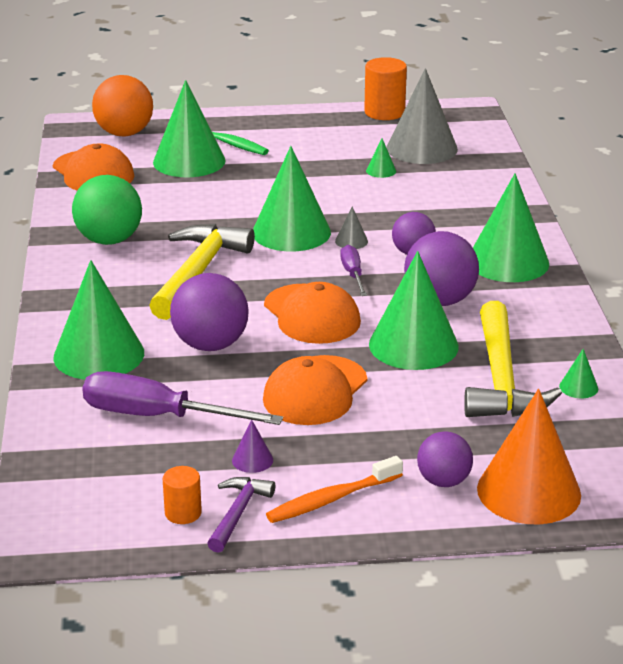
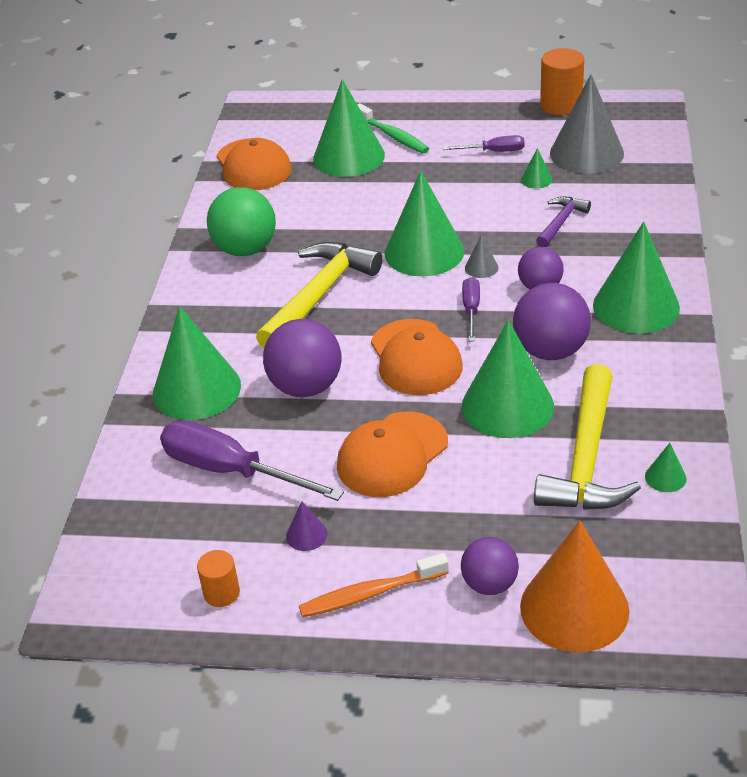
camera: 15 degrees right, 10 degrees up
orange ball [92,75,153,136] -> none
purple hammer [207,477,275,553] -> purple hammer moved to [536,196,591,247]
none -> purple screwdriver [443,135,525,152]

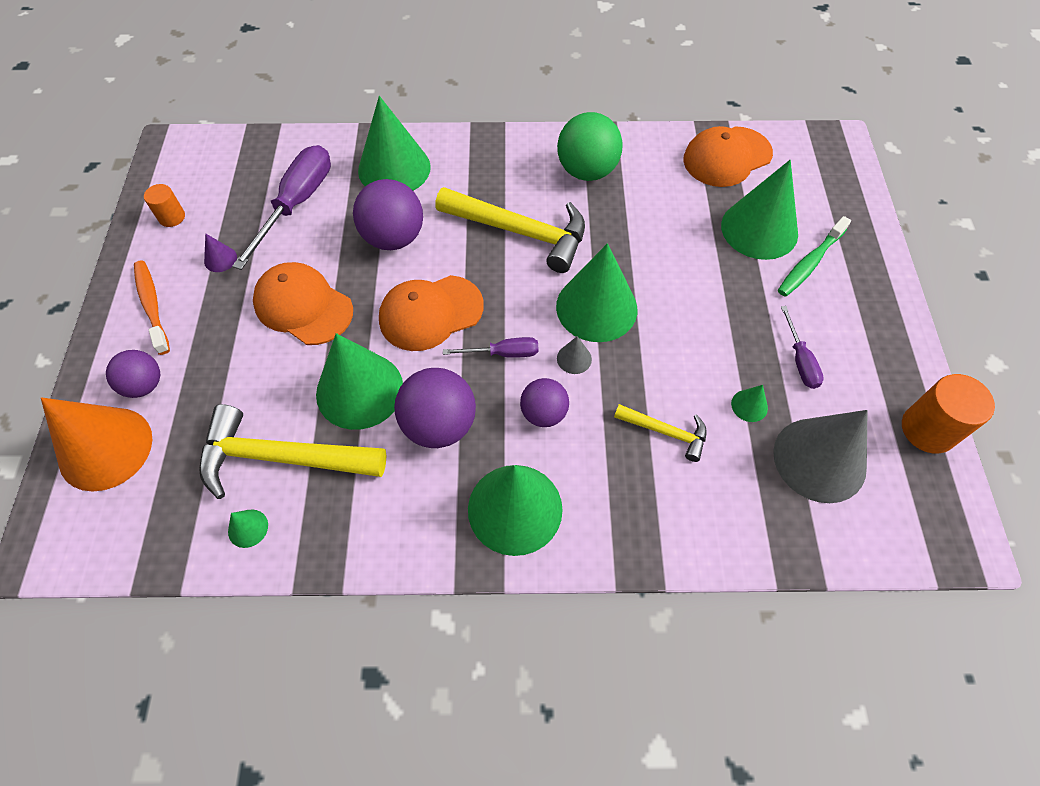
camera: 80 degrees right, 20 degrees up
purple hammer [536,196,591,247] -> yellow hammer [614,404,707,462]

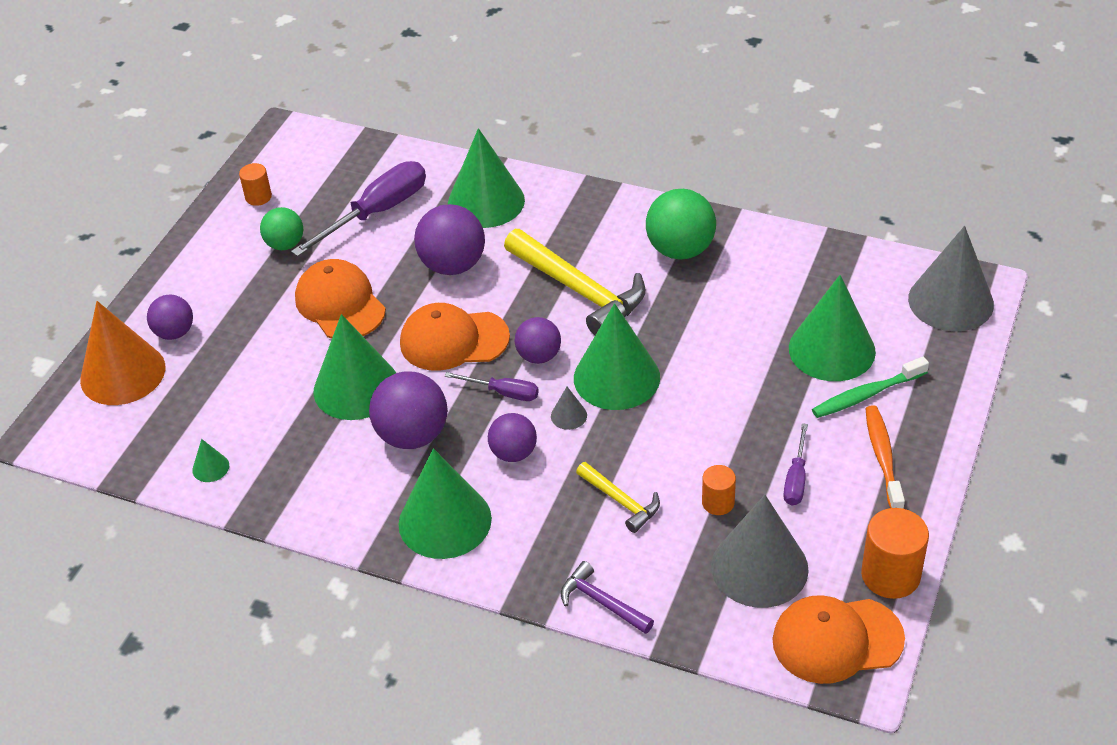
camera: 25 degrees right, 15 degrees down
orange toothbrush [134,260,170,355] -> orange toothbrush moved to [865,405,905,509]
yellow hammer [199,404,387,499] -> none
purple cone [204,233,237,272] -> green ball [260,207,303,250]
orange cap [683,126,773,187] -> orange cap moved to [772,595,905,684]
green cone [731,385,768,422] -> orange cylinder [702,465,736,515]
none -> purple ball [515,317,561,364]
none -> purple hammer [561,561,654,634]
none -> grey cone [908,226,994,332]

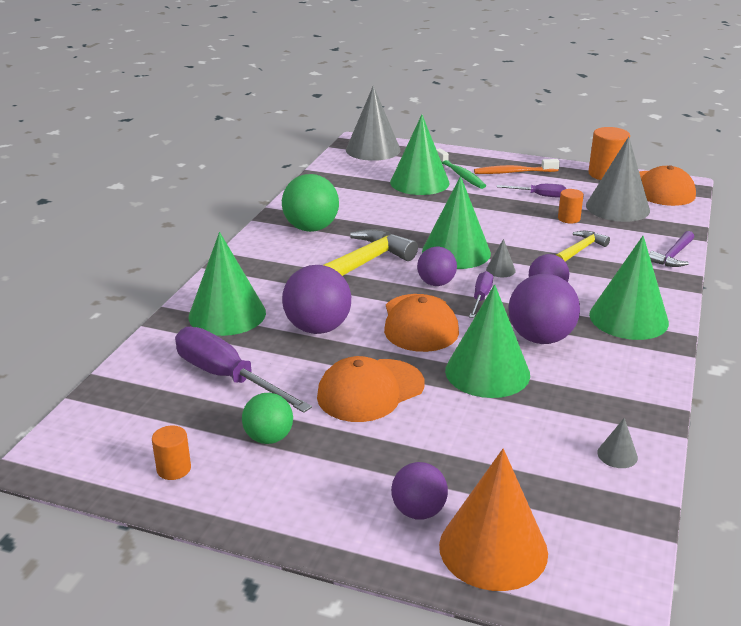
camera: 95 degrees left, 15 degrees down
green cone [192,439,229,482] -> grey cone [597,418,638,468]

